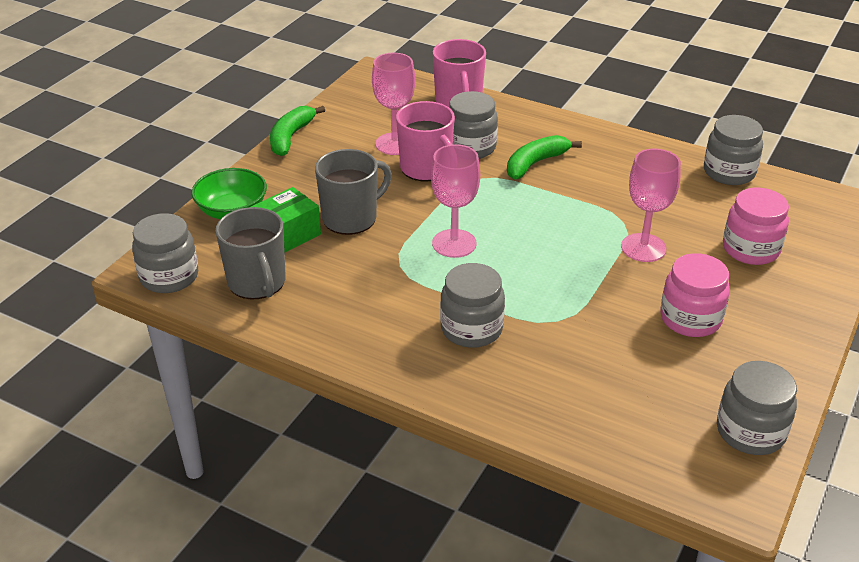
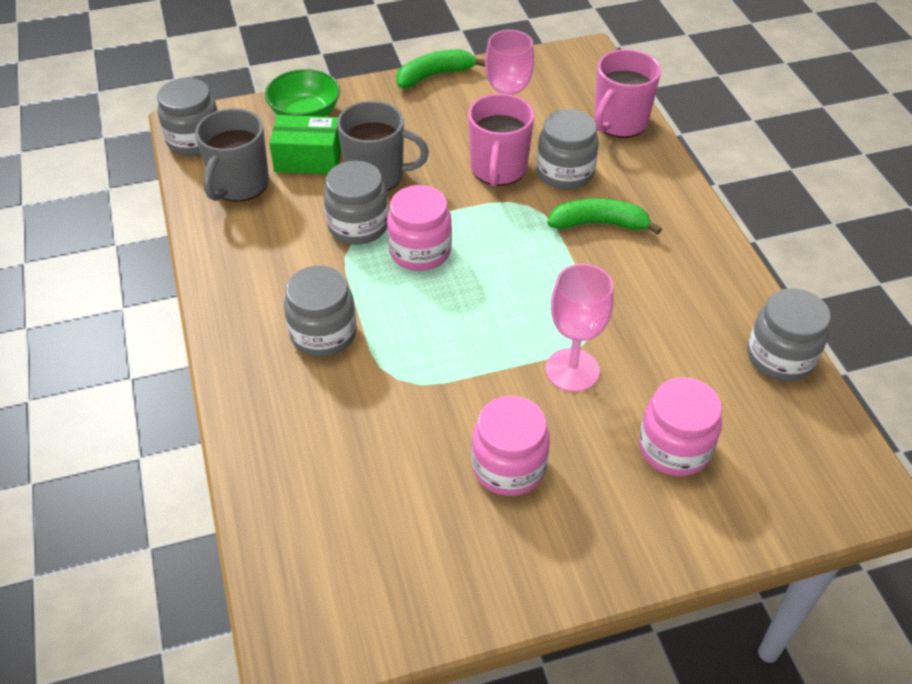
camera: 45 degrees right, 10 degrees up
pink goblet [431,144,480,258] -> pink jar [387,185,452,271]
grey jar [717,361,797,455] -> grey jar moved to [324,161,388,245]

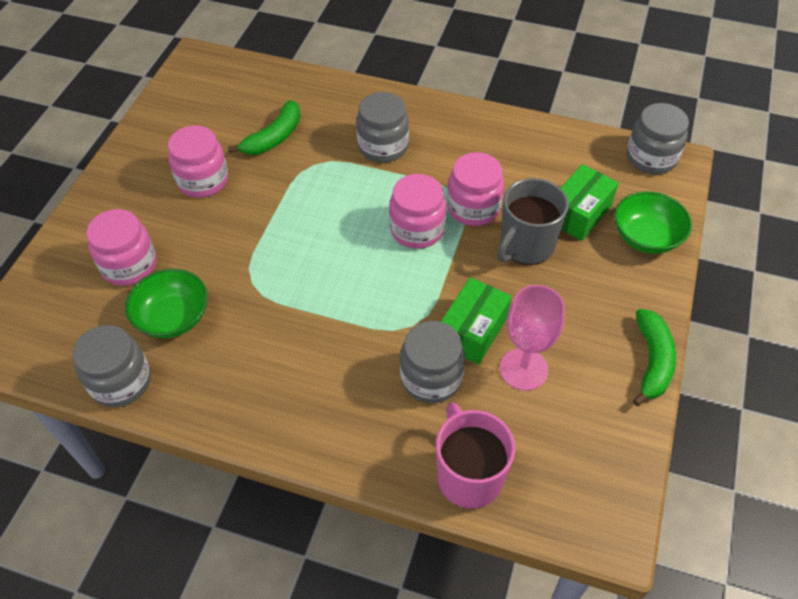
camera: 125 degrees right, 5 degrees up
grey mug [195,108,269,202] -> none
grey jar [324,161,388,245] -> pink jar [447,152,504,226]
pink mug [468,93,534,186] -> green box [441,277,512,365]
pink goblet [546,263,614,392] -> none
green banana [548,198,662,235] -> green banana moved to [228,100,301,155]
none -> green bowl [125,269,208,338]

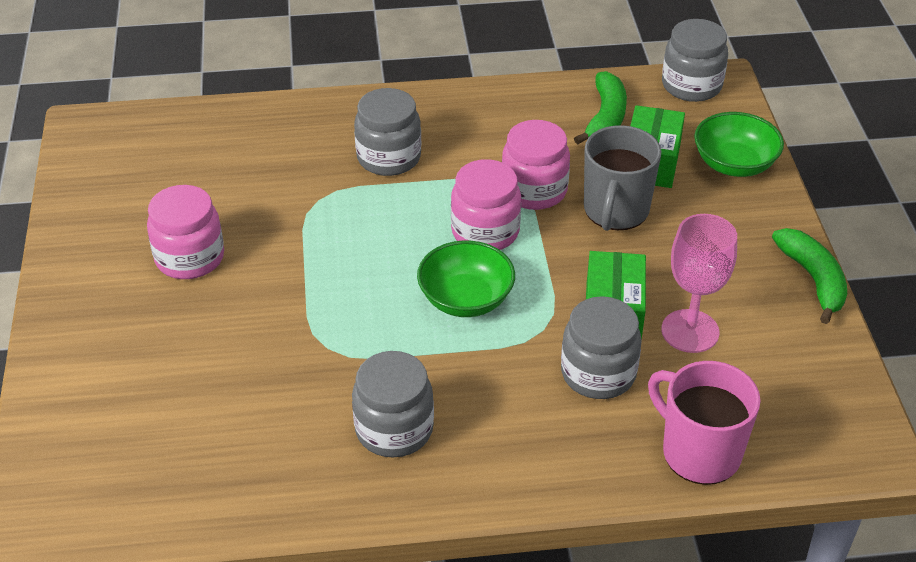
camera: 25 degrees left, 10 degrees down
grey jar [73,325,151,407] -> grey jar moved to [352,351,434,457]
pink jar [86,209,157,286] -> none
green bowl [125,269,208,338] -> green bowl moved to [417,240,515,317]
green banana [228,100,301,155] -> green banana moved to [574,71,627,145]

